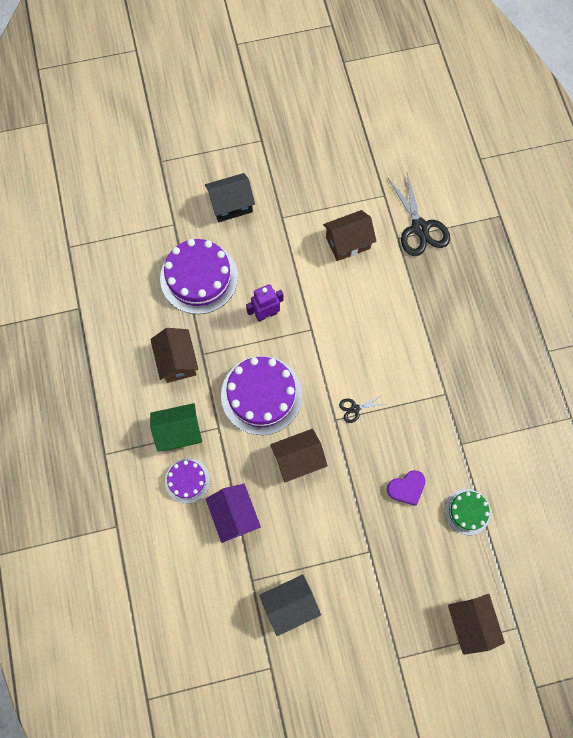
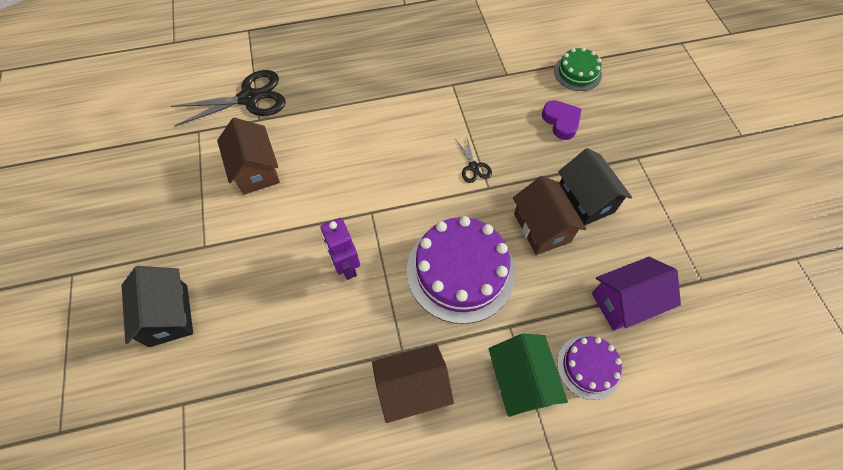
camera: 90 degrees left, 10 degrees down
purple cake [160,239,238,314] -> none
black house [259,574,321,636] -> black house moved to [558,148,632,226]
brown house [448,594,505,655] -> none

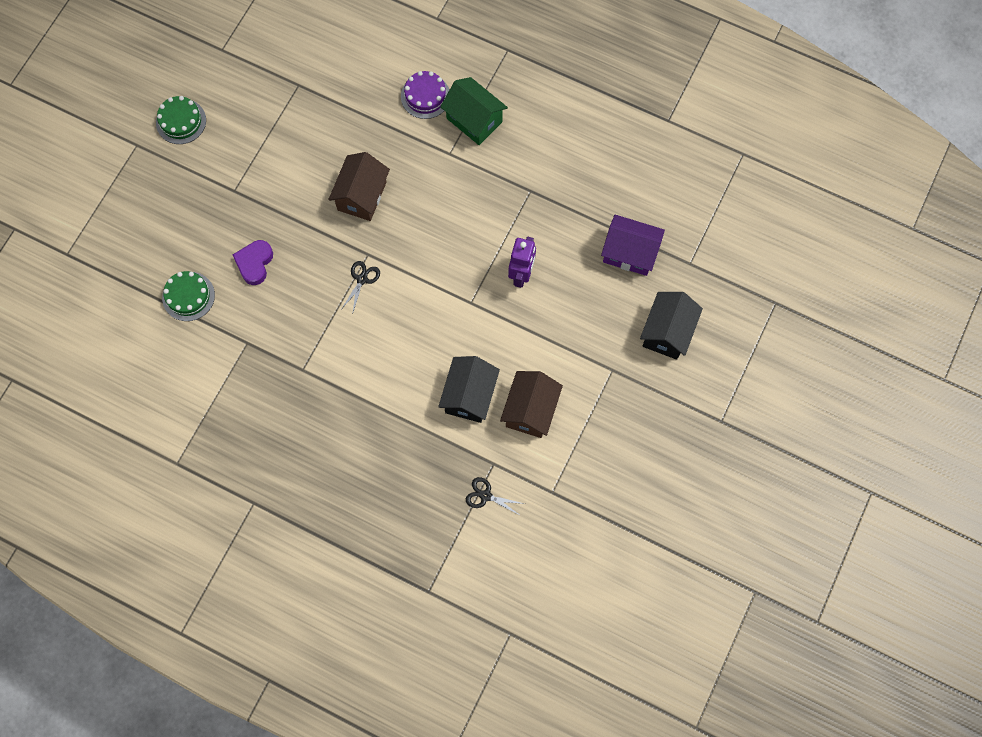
camera: 140 degrees left, 10 degrees up
black scissors [171,70,286,126] -> black scissors [466,477,525,516], size x0.48
brown house [372,344,454,423] -> none
purple cake [407,216,515,324] -> none
green house [488,334,568,417] -> green house turned 75 degrees counterclockwise [440,77,508,145]
black house [558,148,632,226] -> black house moved to [438,356,500,423]
purple house [592,257,681,331] -> purple house moved to [601,215,665,276]
none -> green cake [156,96,206,144]

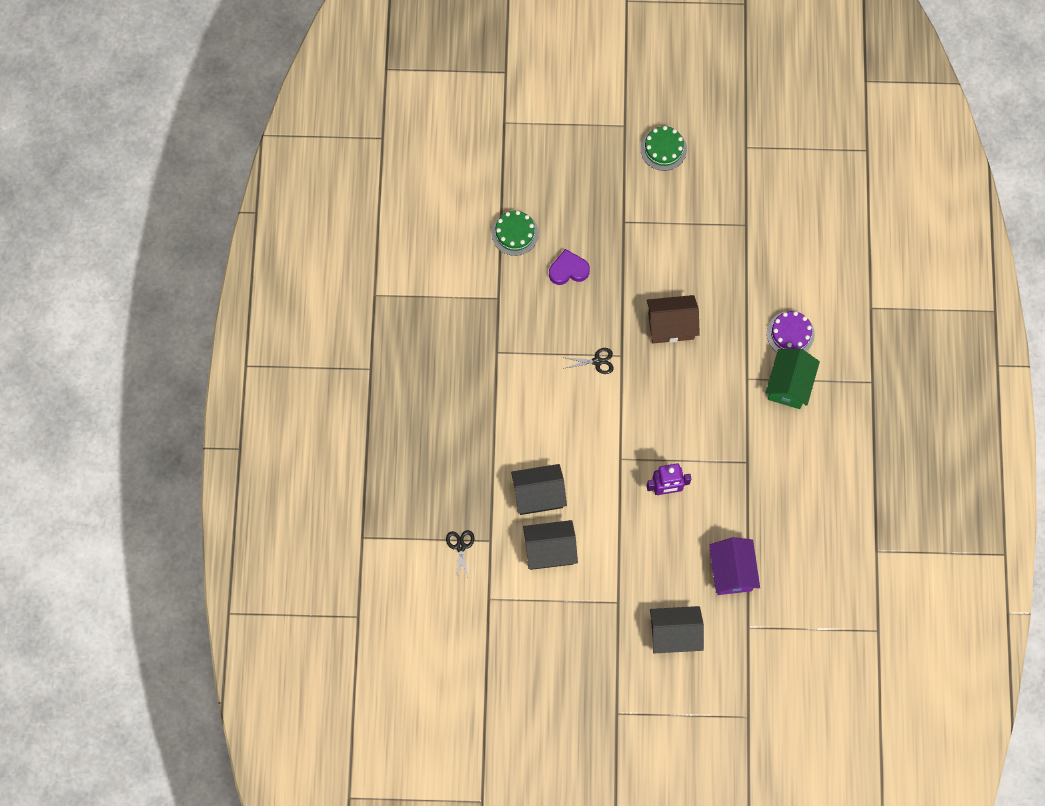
camera: 65 degrees right, 0 degrees up
brown house [500,371,563,438] -> black house [523,520,578,570]

